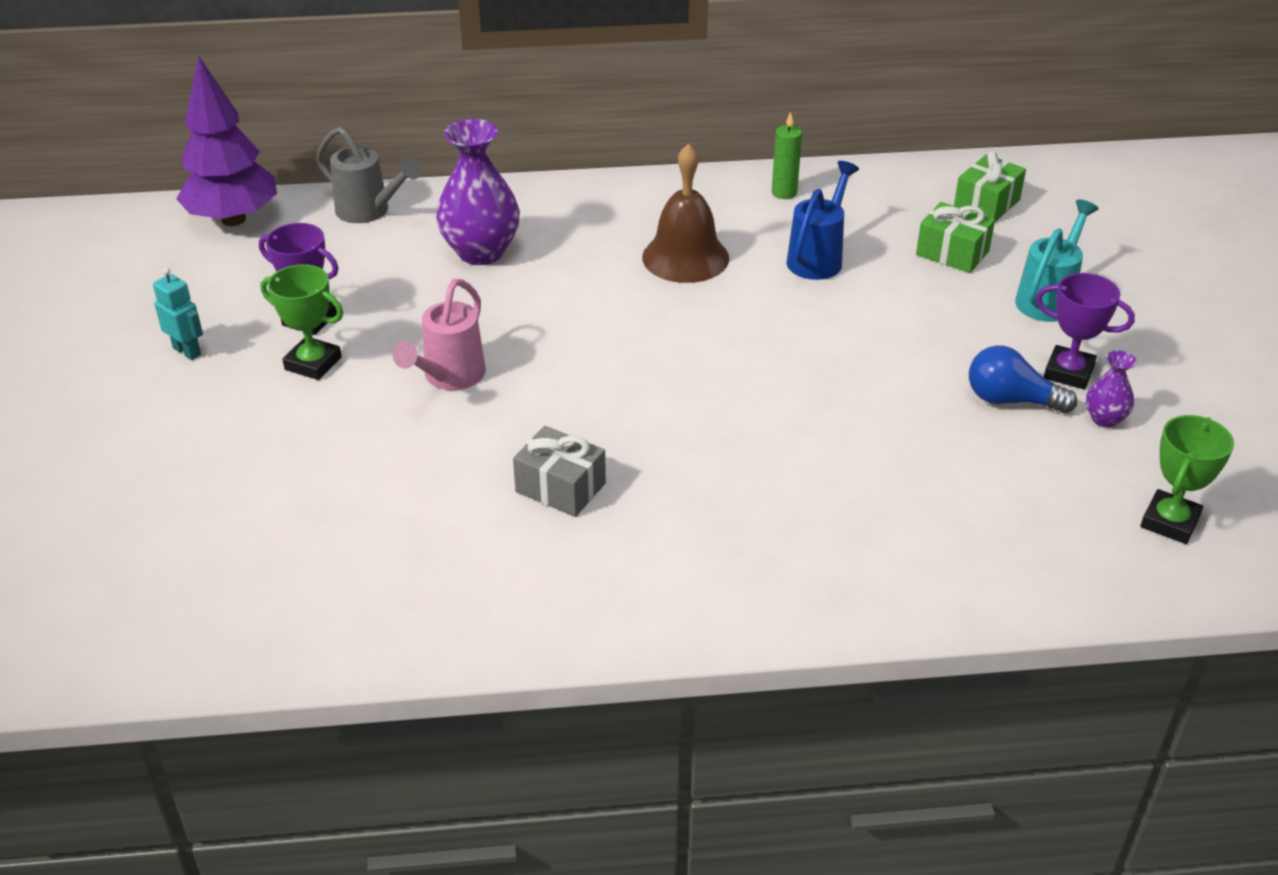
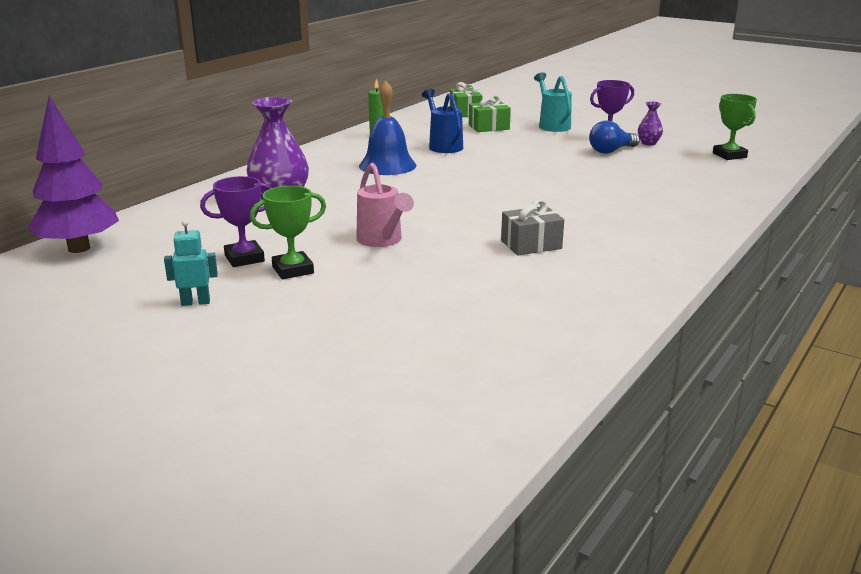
camera: 50 degrees left, 15 degrees down
grey watering can [316,127,421,223] -> none
brown bell [642,143,729,283] -> blue bell [359,81,416,175]

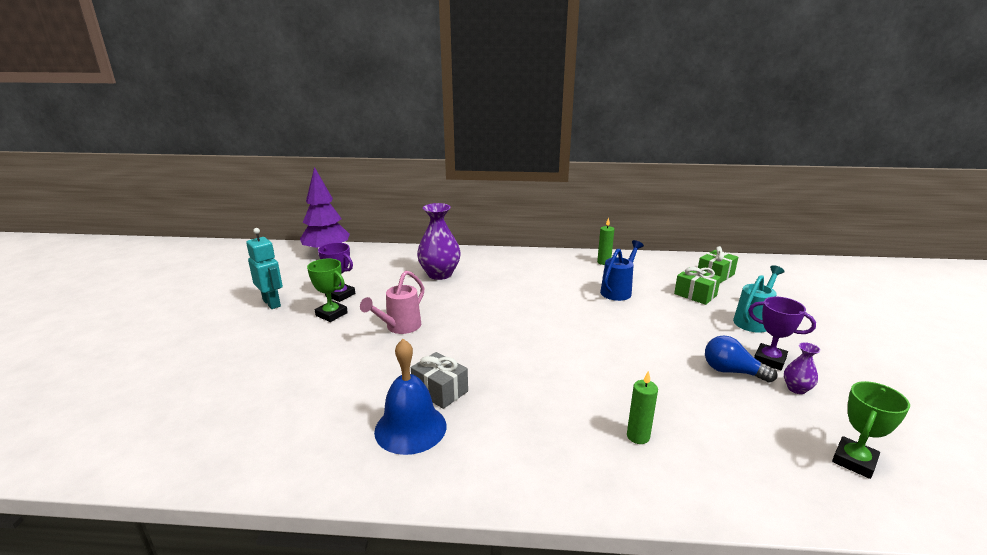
camera: 60 degrees right, 0 degrees up
turquoise robot [164,220,218,306] -> turquoise robot [246,228,283,309], size x1.51
blue bell [359,81,416,175] -> blue bell moved to [374,339,447,455]
none -> green candle [627,371,658,444]

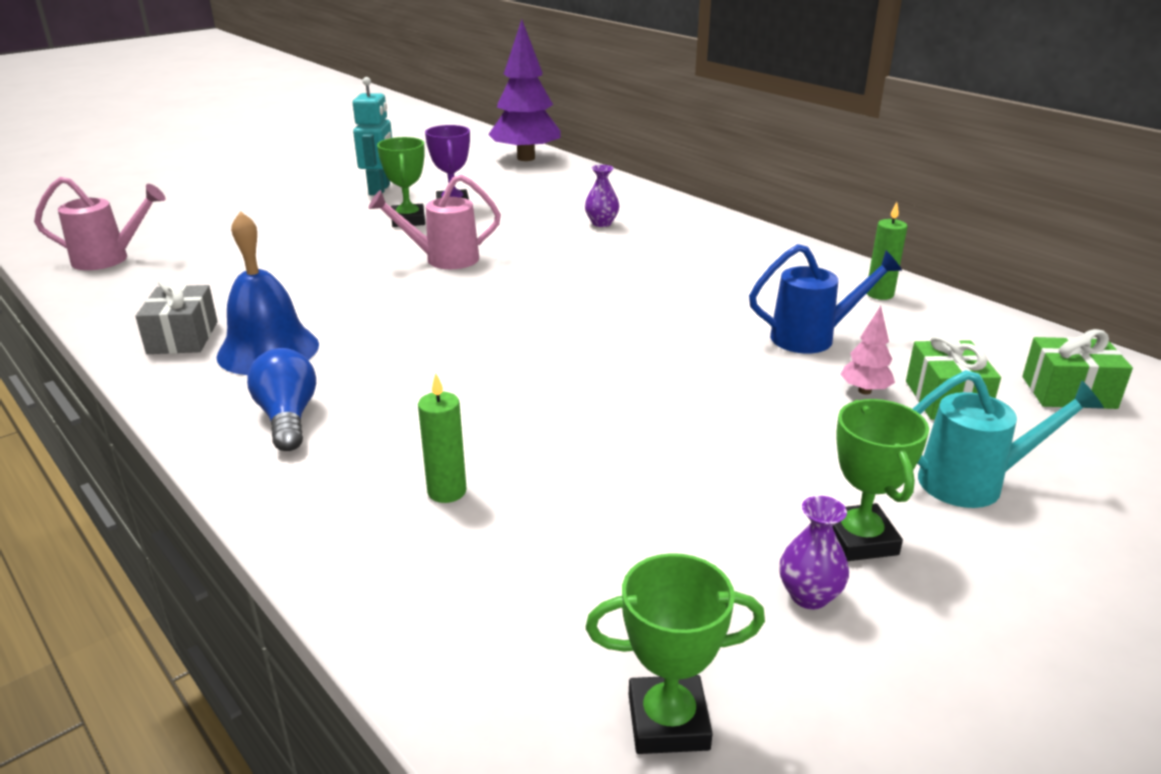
camera: 45 degrees right, 5 degrees up
grey gift [411,352,468,409] -> grey gift moved to [135,277,218,354]
purple vase [417,203,461,280] -> purple vase [585,165,619,227], size x0.49
blue light bulb [705,335,777,382] -> blue light bulb moved to [247,348,316,451]
purple trophy [748,297,816,370] -> green trophy [832,399,929,561]
none -> pink watering can [34,177,165,270]
none -> pink tree [840,306,895,395]

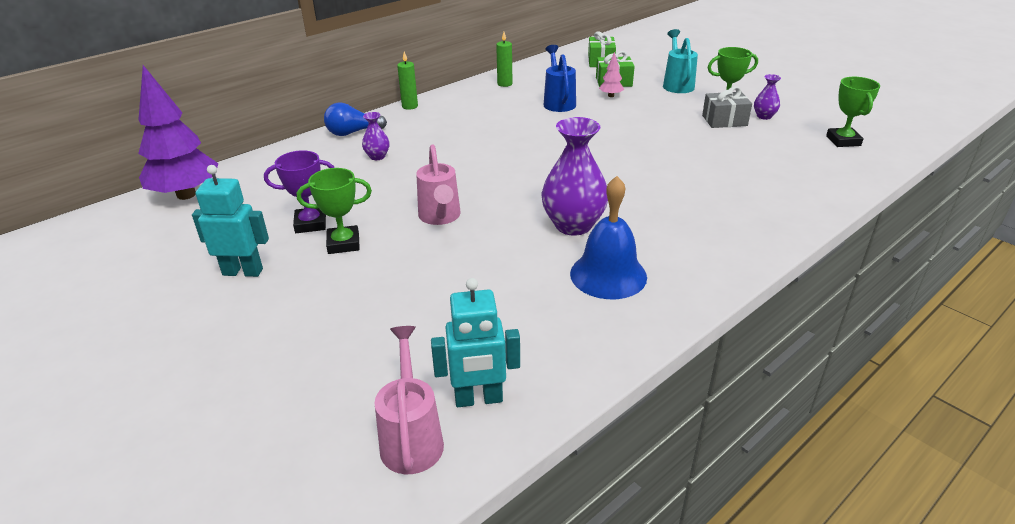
camera: 90 degrees left, 5 degrees up
grey gift [135,277,218,354] -> grey gift moved to [702,86,752,128]
blue light bulb [247,348,316,451] -> blue light bulb moved to [324,102,387,136]
green candle [418,373,467,503] -> green candle moved to [397,52,418,110]
none -> turquoise robot [431,278,520,407]
none -> purple vase [541,117,608,236]

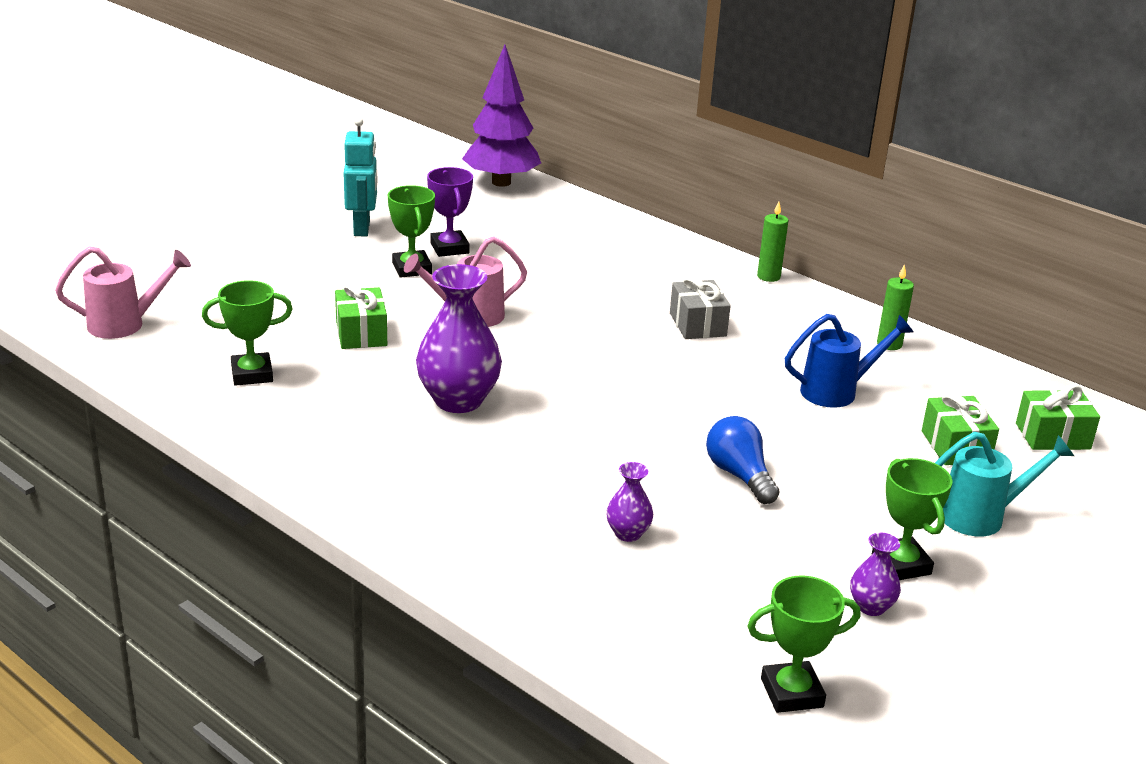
camera: 80 degrees right, 5 degrees down
blue light bulb [324,102,387,136] -> blue light bulb moved to [706,416,779,504]
purple vase [362,112,390,160] -> purple vase moved to [606,462,653,542]
turquoise robot [431,278,520,407] -> none
blue bell [570,176,647,299] -> none
pink tree [599,52,624,97] -> none
grey gift [702,86,752,128] -> grey gift moved to [670,275,731,339]
none -> green trophy [202,280,292,386]
none -> green gift [335,282,387,349]

